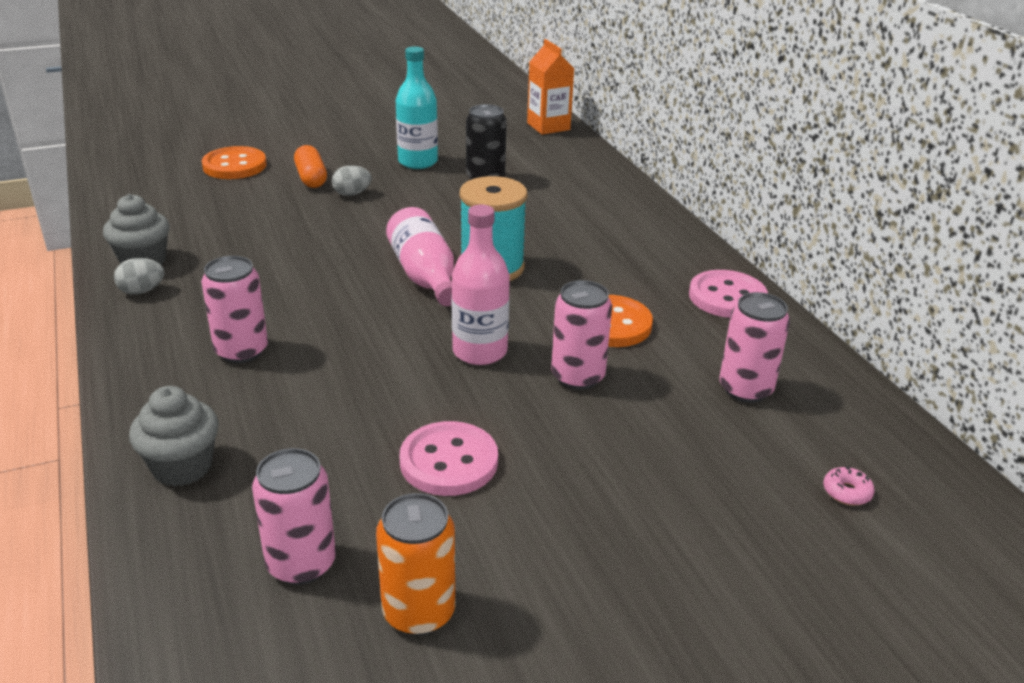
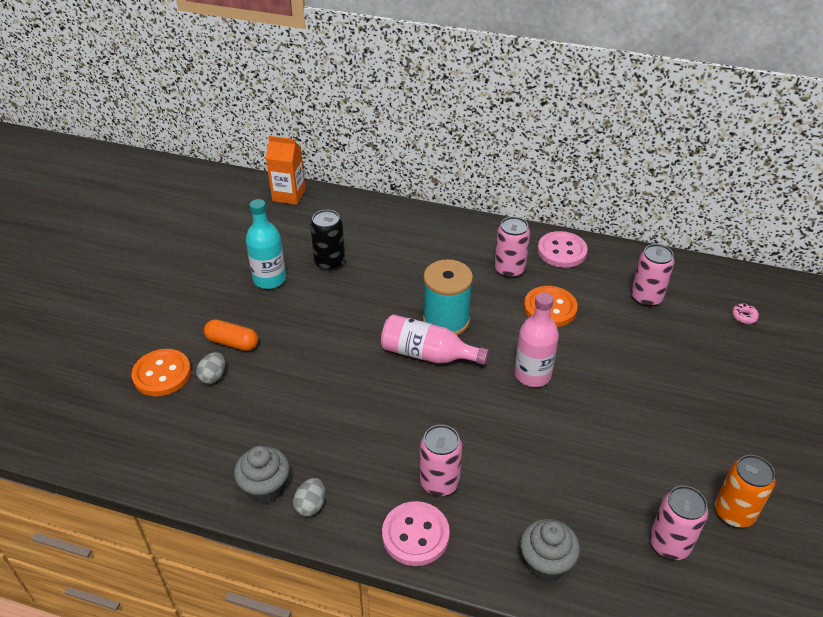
camera: 50 degrees left, 10 degrees up
grey egg [332,165,372,196] -> grey egg moved to [196,352,225,384]
pink button [400,421,498,496] -> pink button moved to [382,501,450,566]
pink can [551,280,612,390] -> pink can moved to [494,217,530,278]

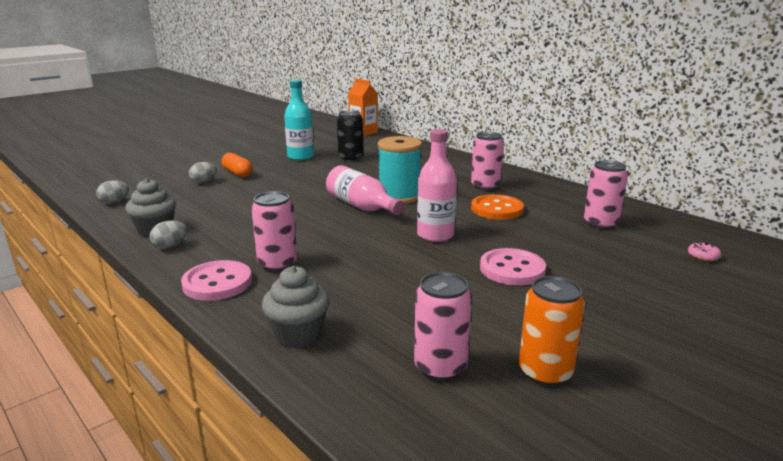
camera: 30 degrees right, 20 degrees down
orange button [131,349,191,396] -> none
pink button [538,231,588,268] -> pink button moved to [480,248,546,286]
none -> grey egg [96,180,129,204]

